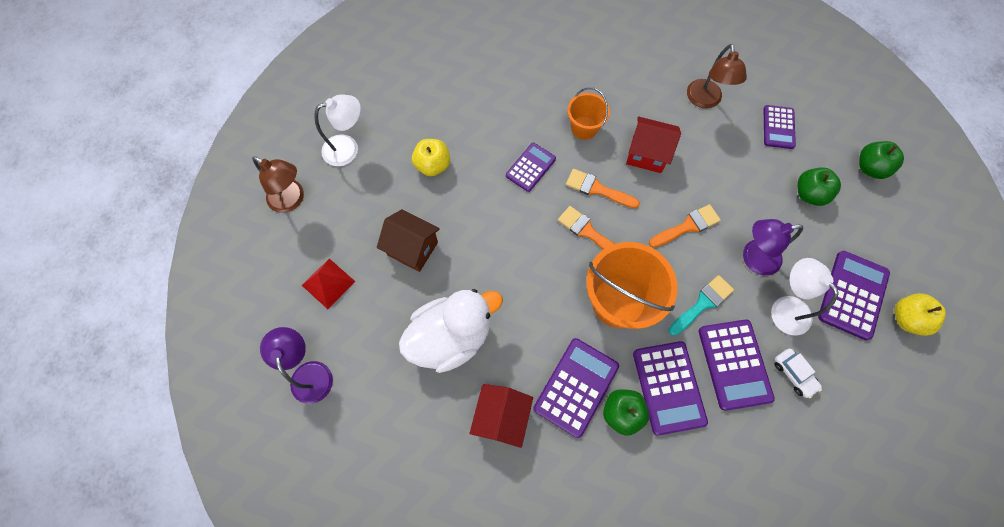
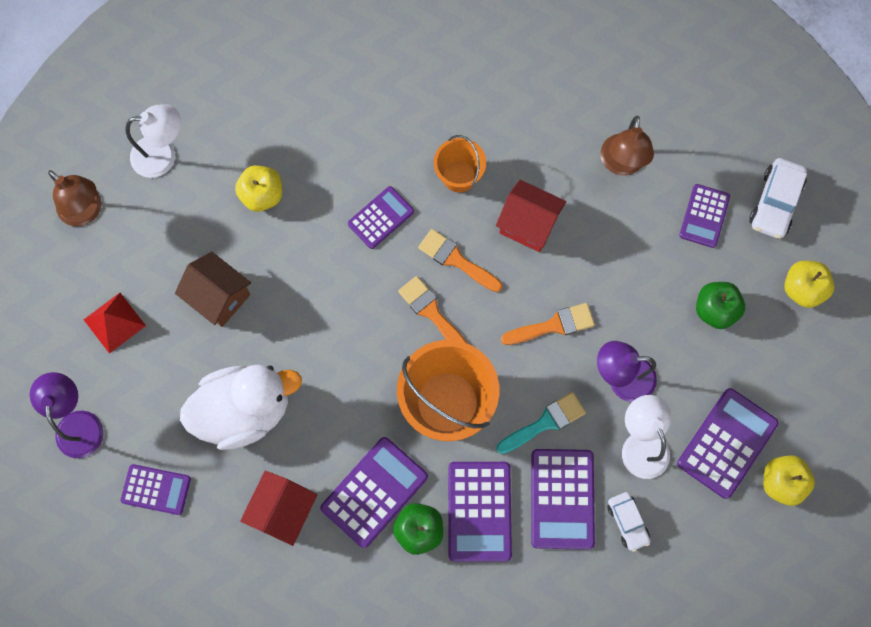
camera: 10 degrees right, 5 degrees up
green apple [859,141,904,179] -> yellow apple [784,261,834,308]
none -> purple calculator [121,464,191,515]
none -> white car [749,158,807,239]

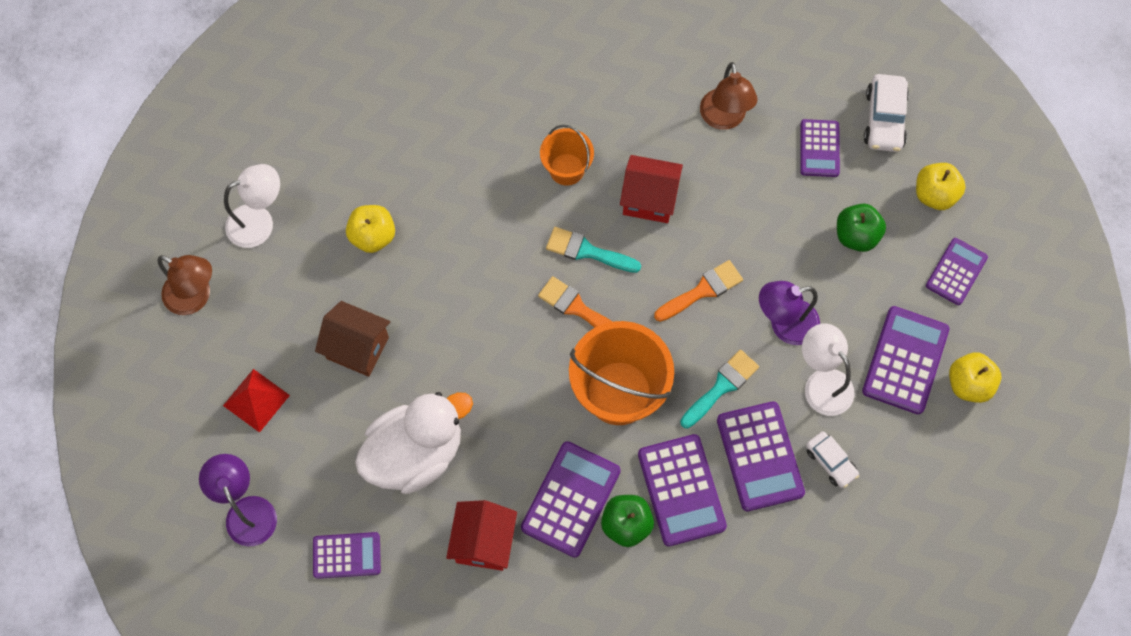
camera: 15 degrees left, 5 degrees down
purple calculator [348,186,414,249] -> purple calculator moved to [926,238,988,305]
orange brush [418,229,502,292] -> turquoise brush [546,227,641,273]

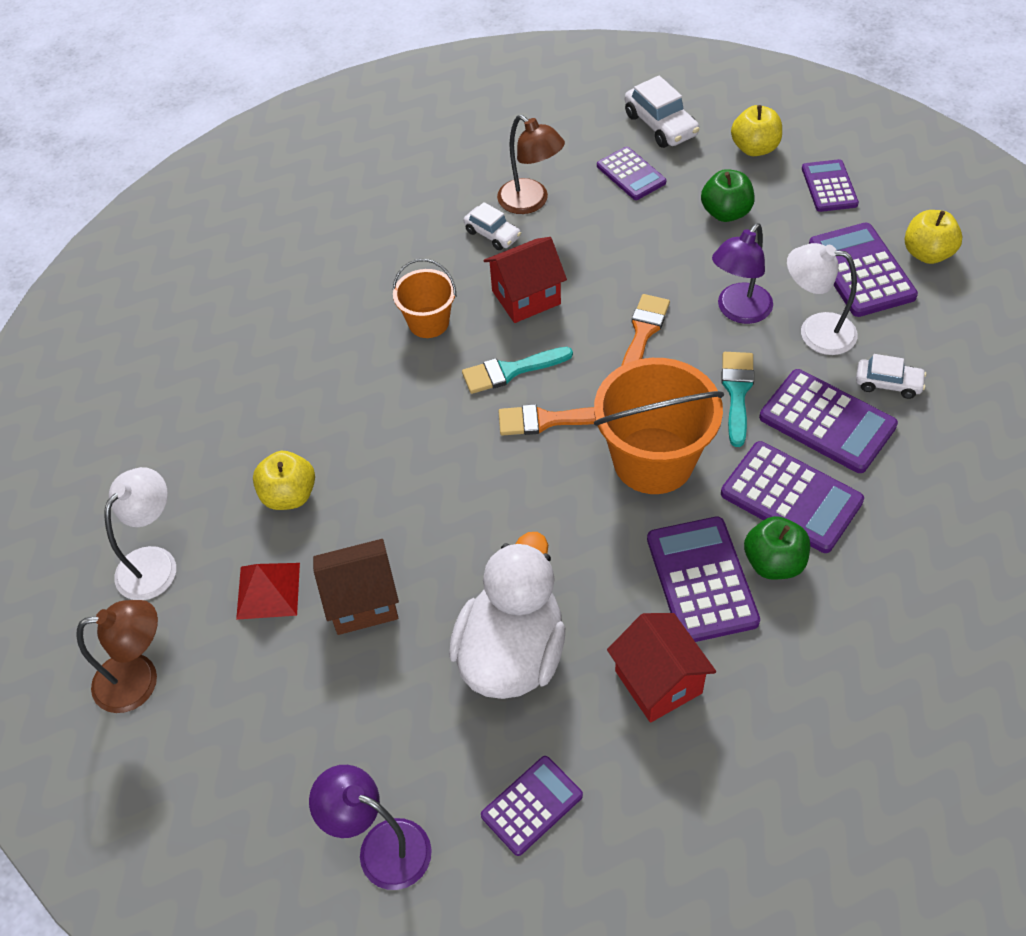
camera: 35 degrees left, 15 degrees down
red pyramid [223,369,290,433] -> red pyramid moved to [236,563,300,620]
none -> white car [464,202,521,250]

